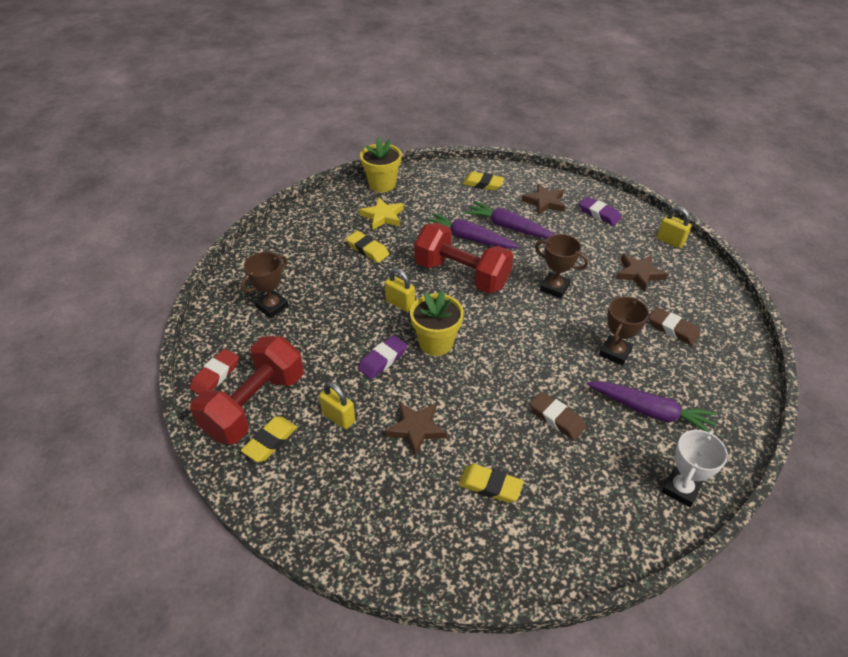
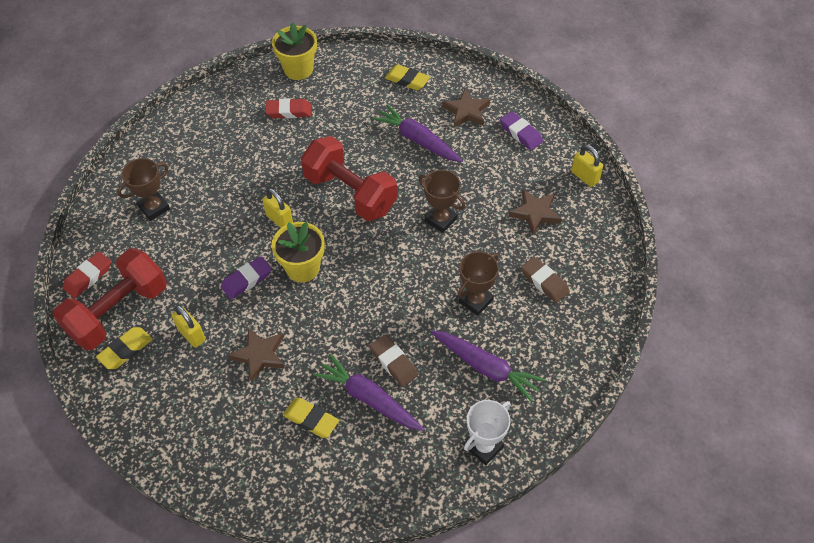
camera: 10 degrees right, 10 degrees up
yellow eraser [346,231,389,263] -> none
yellow star [359,198,404,230] -> red eraser [265,98,311,119]
purple carrot [423,213,520,249] -> purple carrot moved to [313,354,424,431]

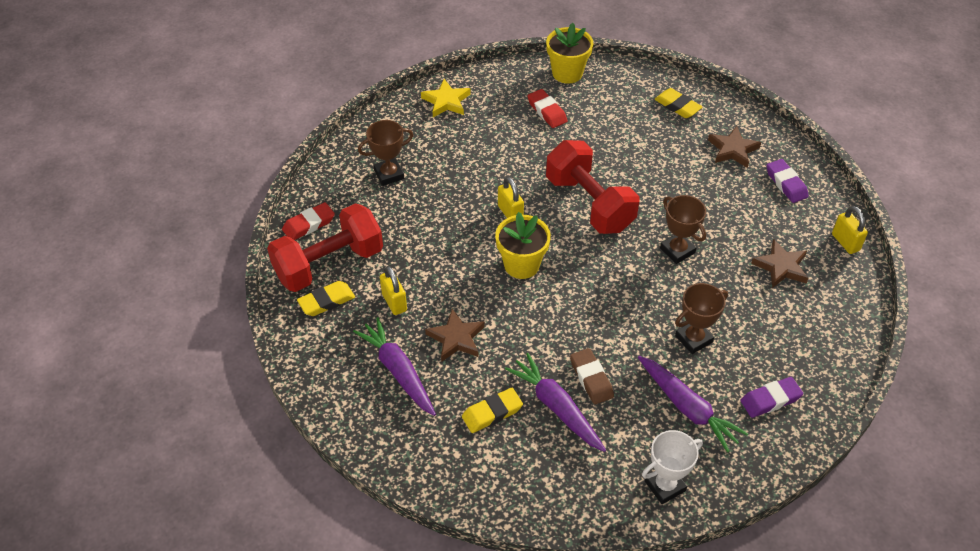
camera: 15 degrees right, 5 degrees down
purple eraser [221,256,272,299] -> purple eraser moved to [740,377,803,418]
red eraser [265,98,311,119] -> red eraser turned 45 degrees clockwise [527,89,567,128]
yellow eraser [283,398,339,438] -> yellow eraser turned 75 degrees counterclockwise [462,388,523,433]
purple carrot [373,104,463,162] -> purple carrot moved to [353,317,436,416]
brown eraser [521,257,570,303] -> none
none -> yellow star [421,79,471,117]

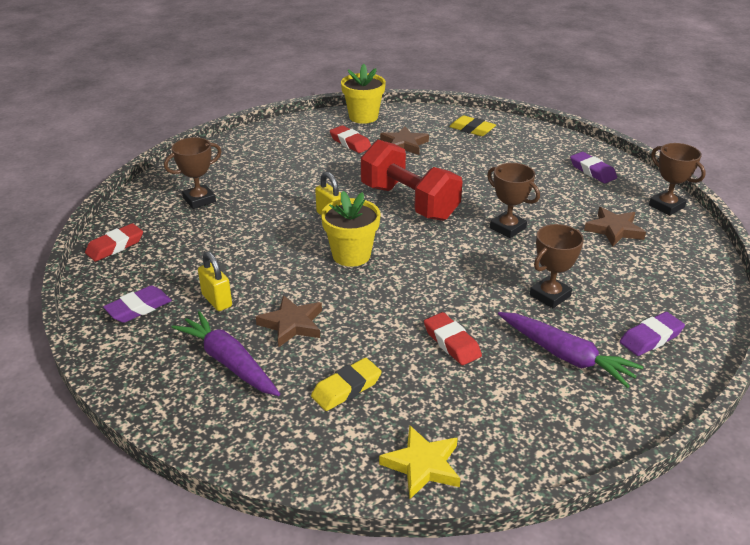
camera: 10 degrees left, 15 degrees down
red dumbbell [267,203,383,292] -> none
yellow eraser [297,281,355,316] -> purple eraser [103,285,172,323]
yellow star [421,79,471,117] -> yellow star moved to [379,425,461,499]
purple carrot [505,353,606,452] -> none
brown eraser [570,348,614,404] -> red eraser [424,312,482,365]
white trophy [642,430,703,504] -> none
brown star [708,126,761,168] -> brown star moved to [380,126,429,155]
yellow padlock [832,206,868,254] -> brown trophy [649,143,706,215]

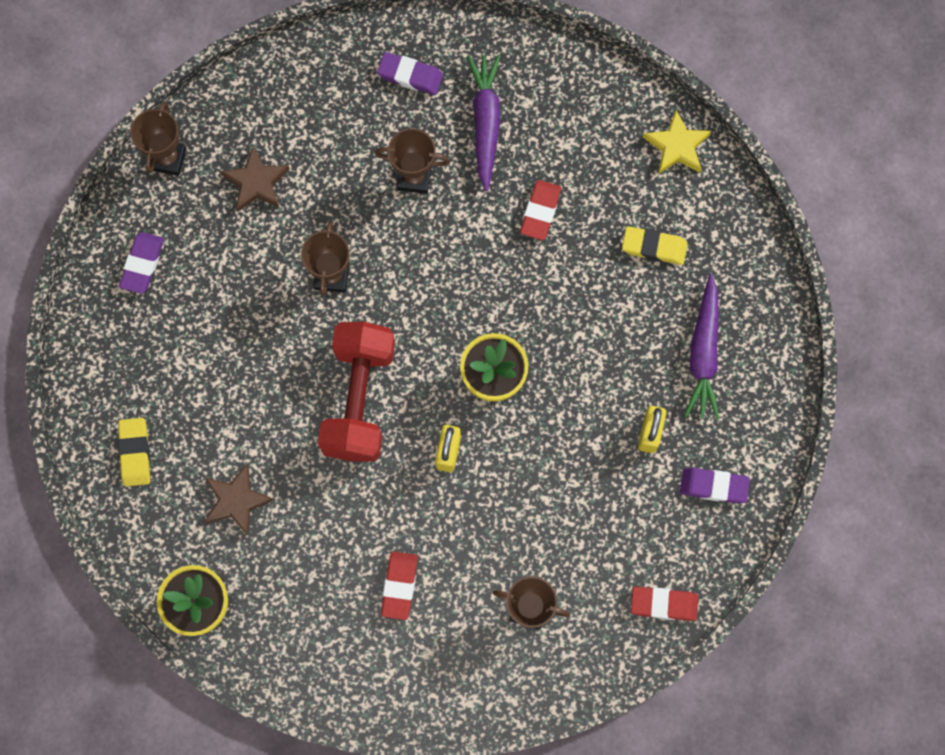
camera: 130 degrees left, 40 degrees up
brown star [256,295,322,348] -> none
red eraser [330,125,371,153] -> red eraser moved to [381,552,418,620]

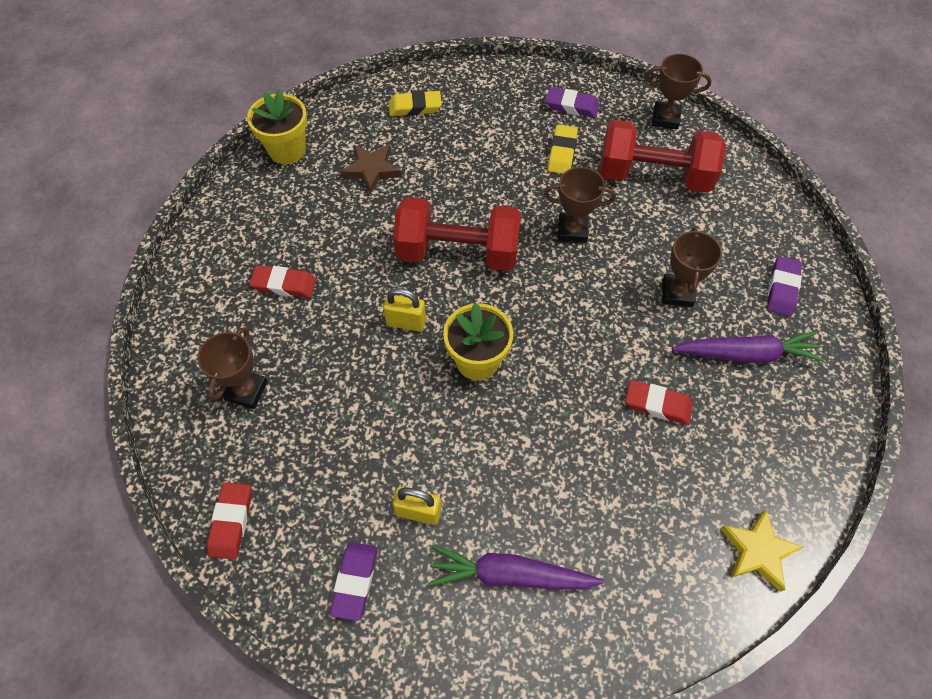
camera: 90 degrees right, 15 degrees down
brown star [221,146,290,212] -> red dumbbell [600,120,726,193]
yellow eraser [622,226,688,265] -> yellow eraser moved to [548,125,578,174]

